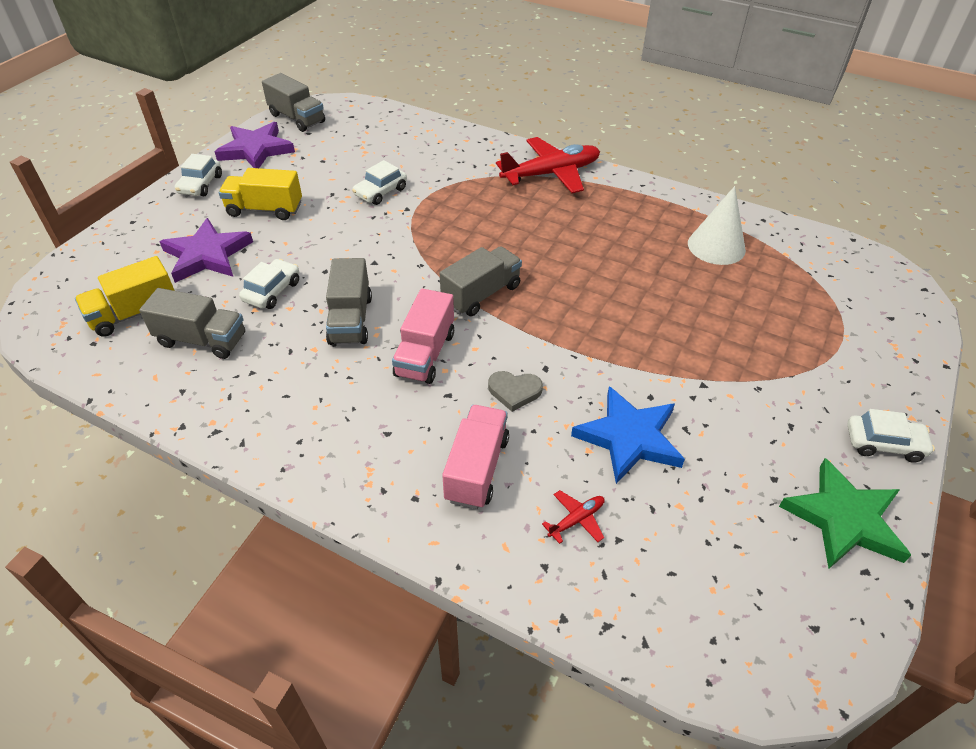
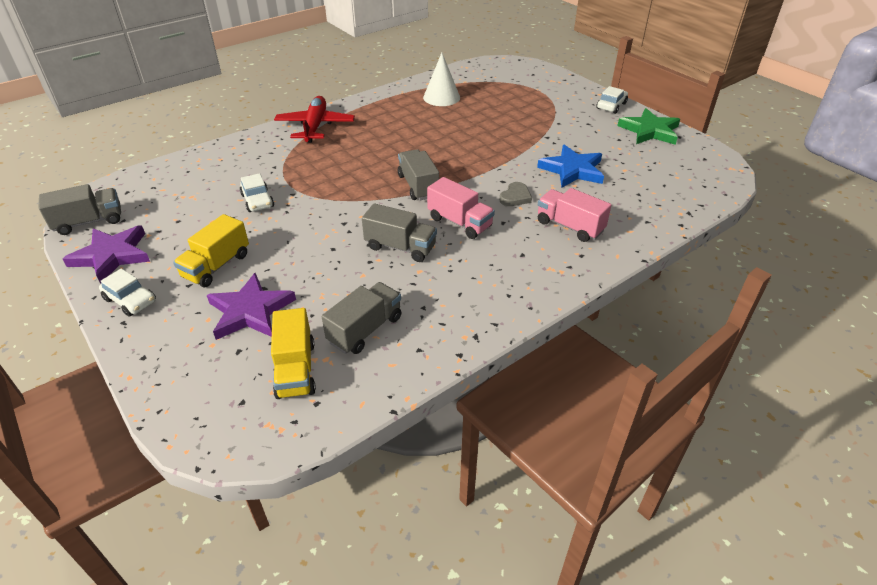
camera: 65 degrees left, 5 degrees down
white car [239,259,299,309] -> none
red plane [542,490,605,544] -> none

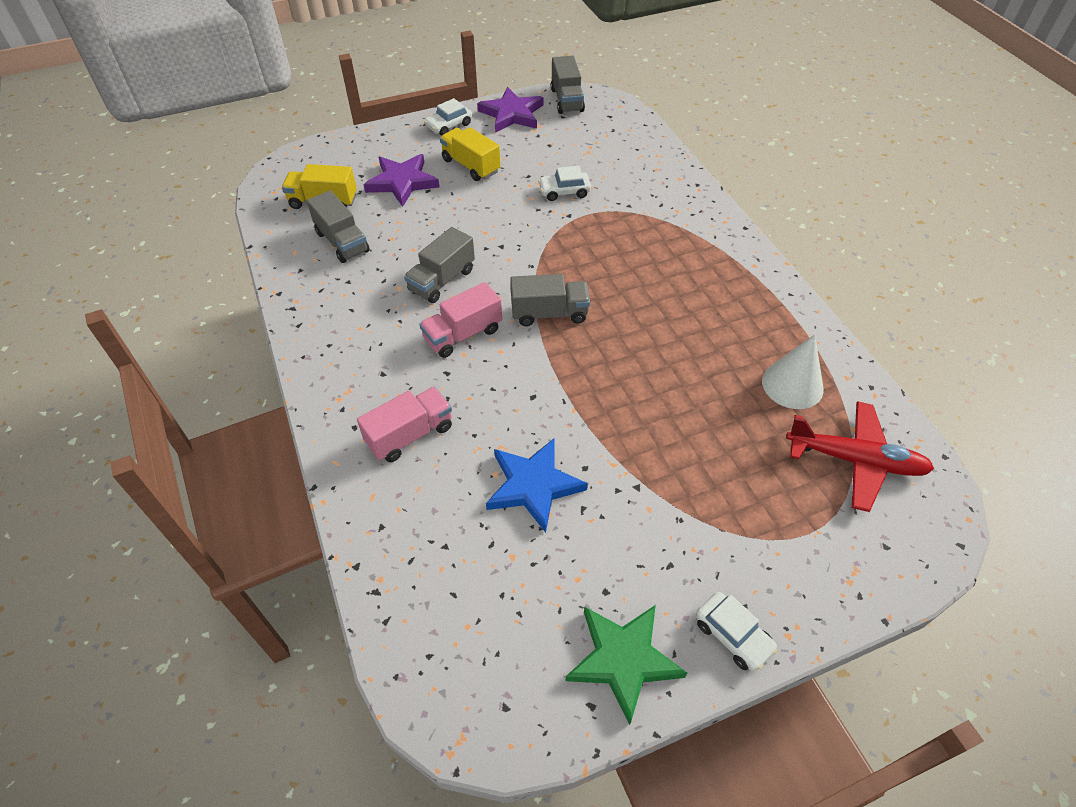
camera: 105 degrees right, 10 degrees up
red plane [274,96,355,143] -> red plane moved to [786,401,934,512]
grey heart [500,182,532,206] -> none

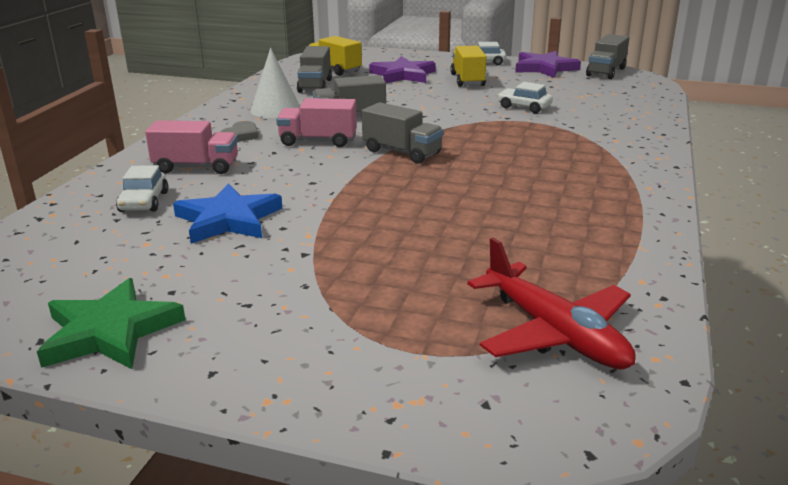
camera: 40 degrees right, 25 degrees down
white car [696,592,778,671] -> white car moved to [116,165,168,212]
white cone [762,334,824,409] -> white cone moved to [251,48,300,118]
none -> grey heart [221,121,259,142]

